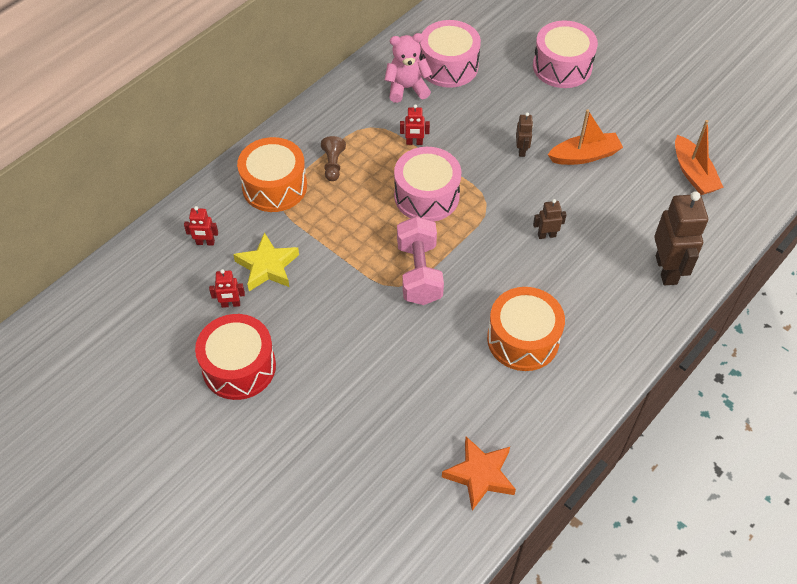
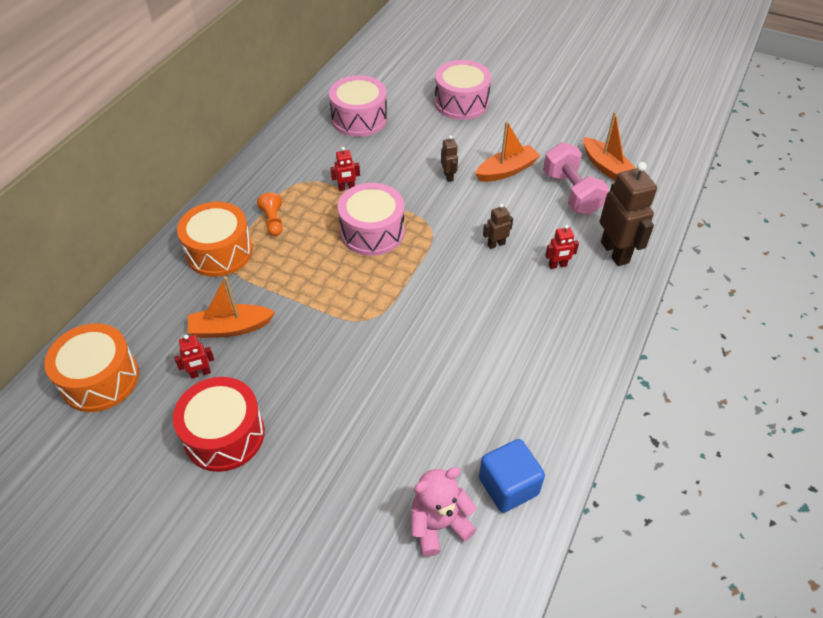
camera: 15 degrees left, 5 degrees down
red robot [184,206,218,246] -> red robot moved to [545,225,579,269]
yellow star [233,232,299,291] -> orange boat [188,276,275,338]
brown pawn [321,136,346,181] -> orange pawn [257,192,283,236]
pink teddy bear [385,33,432,103] -> pink teddy bear moved to [411,467,477,557]
pink dumbbell [397,216,444,305] -> pink dumbbell moved to [543,142,609,215]
orange star [442,437,516,511] -> blue cube [479,439,545,513]
orange drum [487,287,565,371] -> orange drum moved to [44,323,139,412]

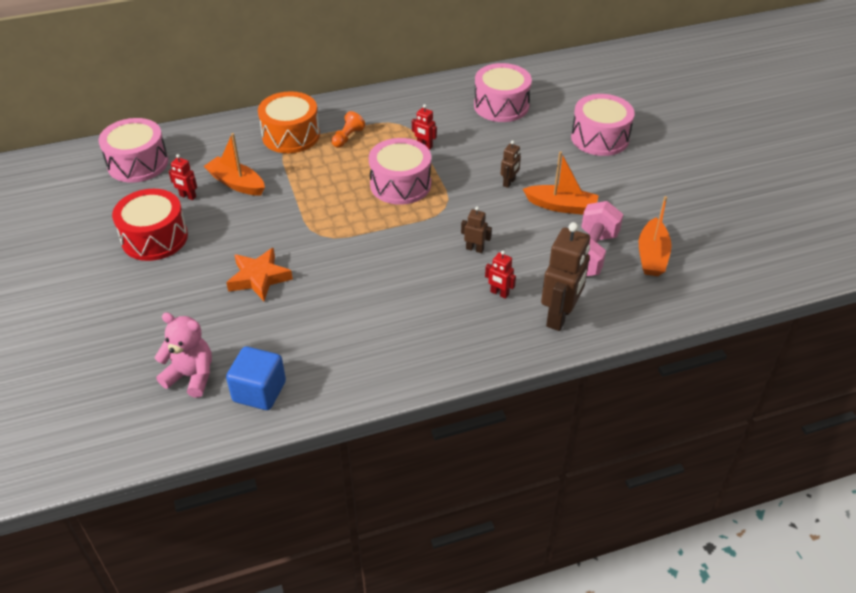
camera: 45 degrees right, 5 degrees down
orange drum [44,323,139,412] -> pink drum [98,118,168,183]
none -> orange star [226,248,293,301]

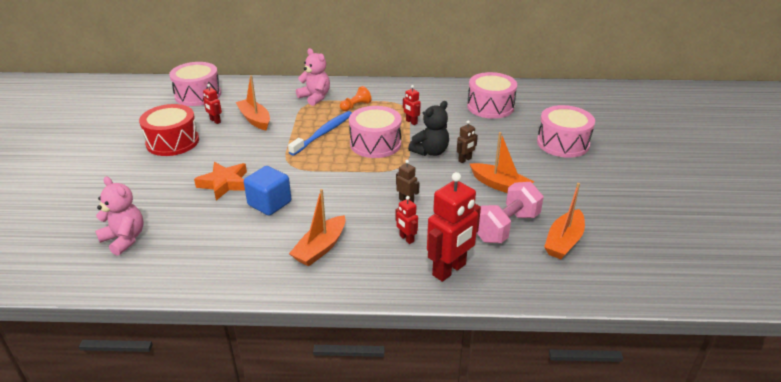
camera: 20 degrees right, 10 degrees down
blue cube [226,346,286,410] -> blue cube moved to [244,166,291,216]
orange drum [258,91,320,153] -> pink teddy bear [296,48,330,106]
brown robot [541,222,590,331] -> red robot [427,172,481,282]
none -> blue toothbrush [288,111,352,156]
none -> orange boat [289,189,346,266]
none -> black teddy bear [408,101,449,156]

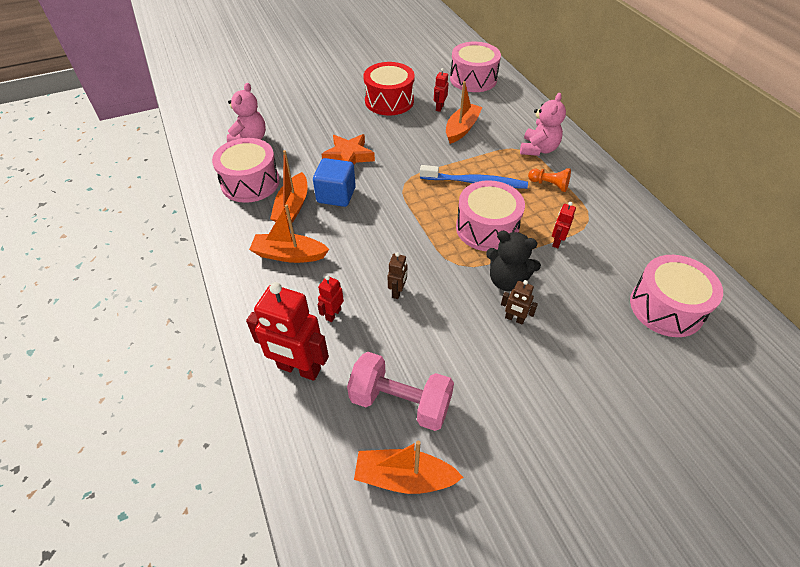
camera: 65 degrees right, 15 degrees up
orange boat [470,132,534,193] -> orange boat moved to [270,150,308,225]
pink drum [537,105,595,158] -> pink drum moved to [212,138,280,203]

